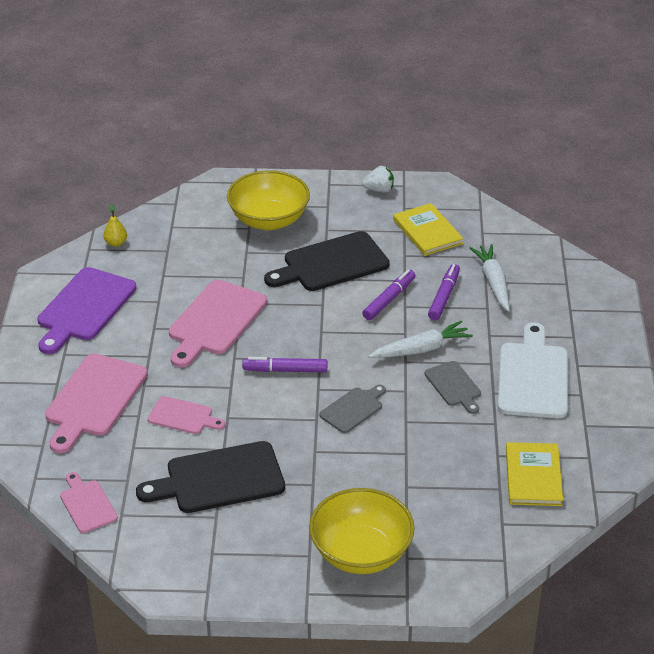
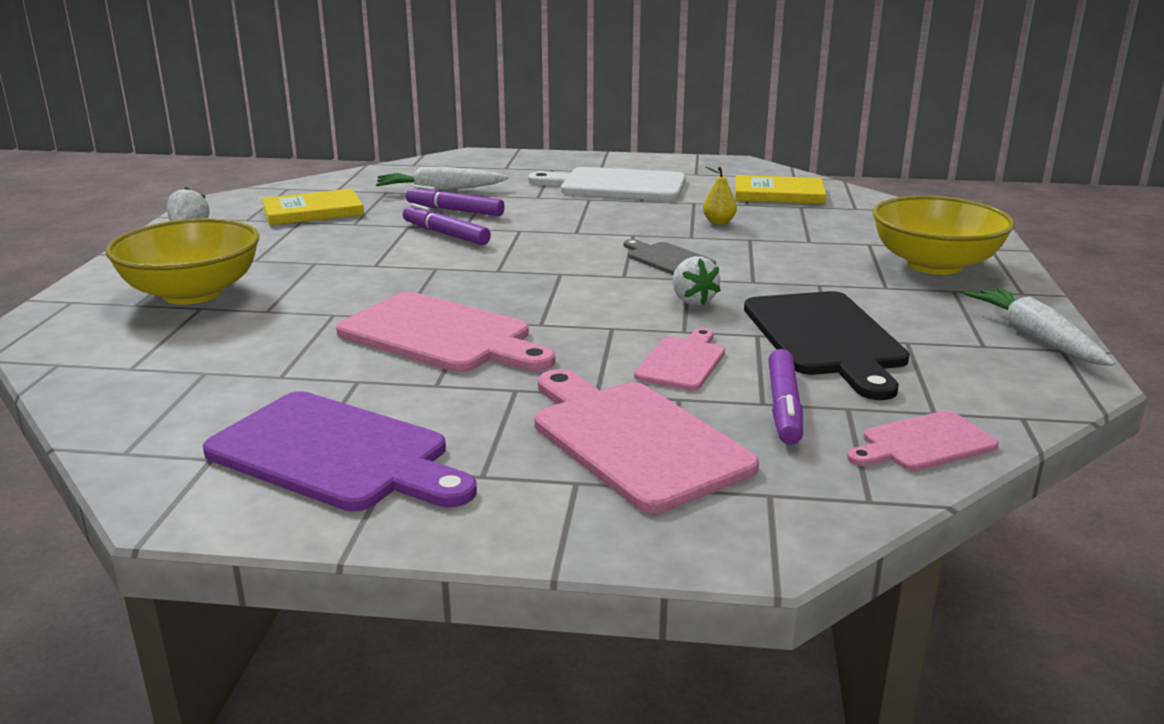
camera: 85 degrees left, 15 degrees down
pink cutting board [45,354,147,453] -> pink cutting board turned 150 degrees counterclockwise [534,369,759,513]
yellow pear [103,204,127,247] -> yellow pear moved to [703,167,737,225]
purple marker [242,357,327,372] -> purple marker moved to [768,349,803,445]
black cutting board [264,231,390,291] -> none
white carrot [368,321,473,358] -> white carrot moved to [964,287,1115,366]
grey cutting board [425,361,481,414] -> none
none -> white strawberry [672,256,721,305]

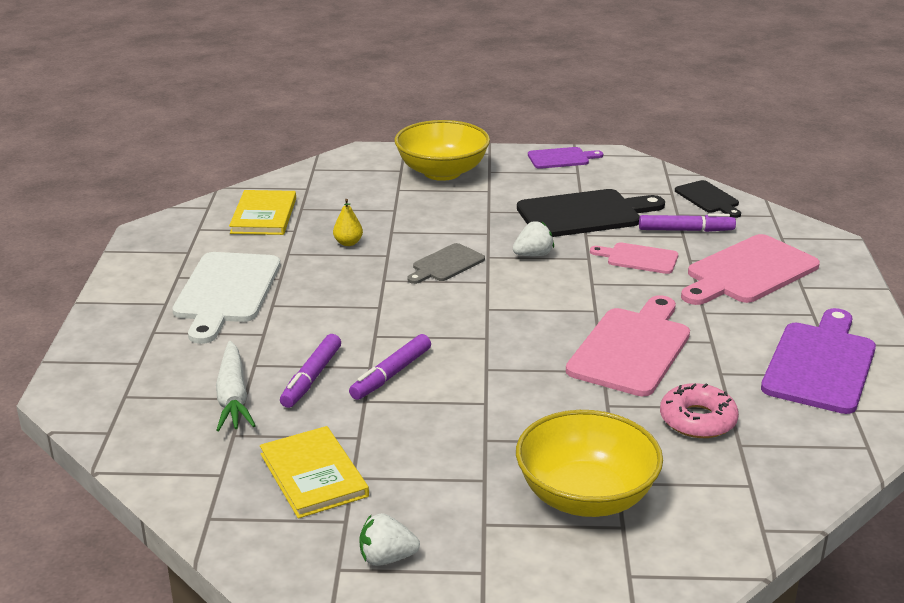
camera: 95 degrees left, 5 degrees up
pink cutting board [847,411,999,471] -> black cutting board [675,180,741,218]
white carrot [964,287,1115,366] -> purple cutting board [528,147,603,169]
none -> pink donut [660,383,739,438]

